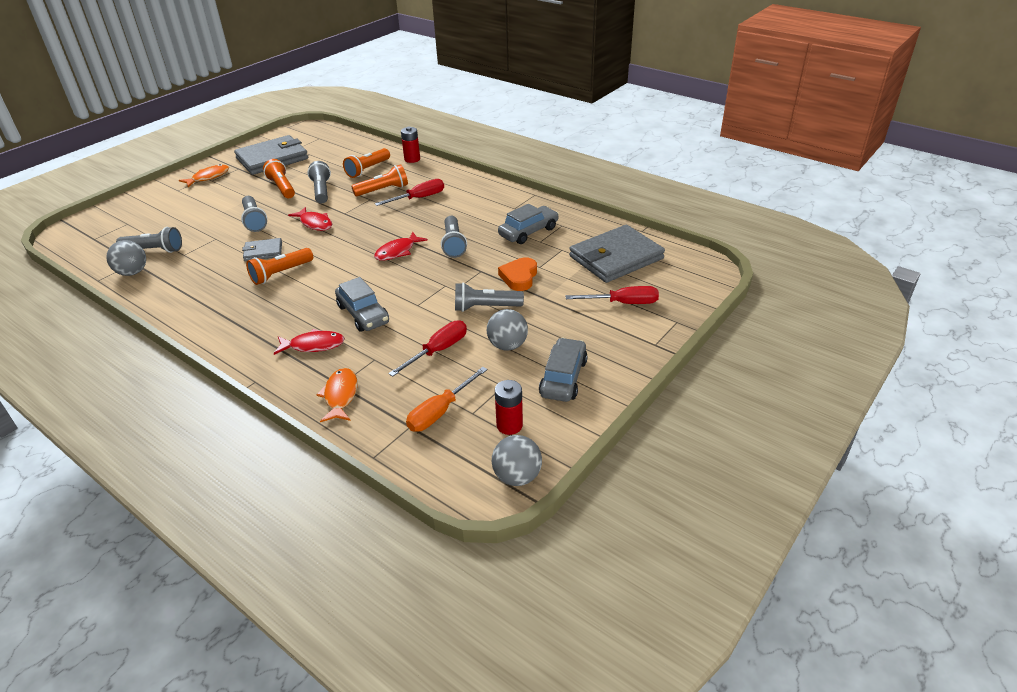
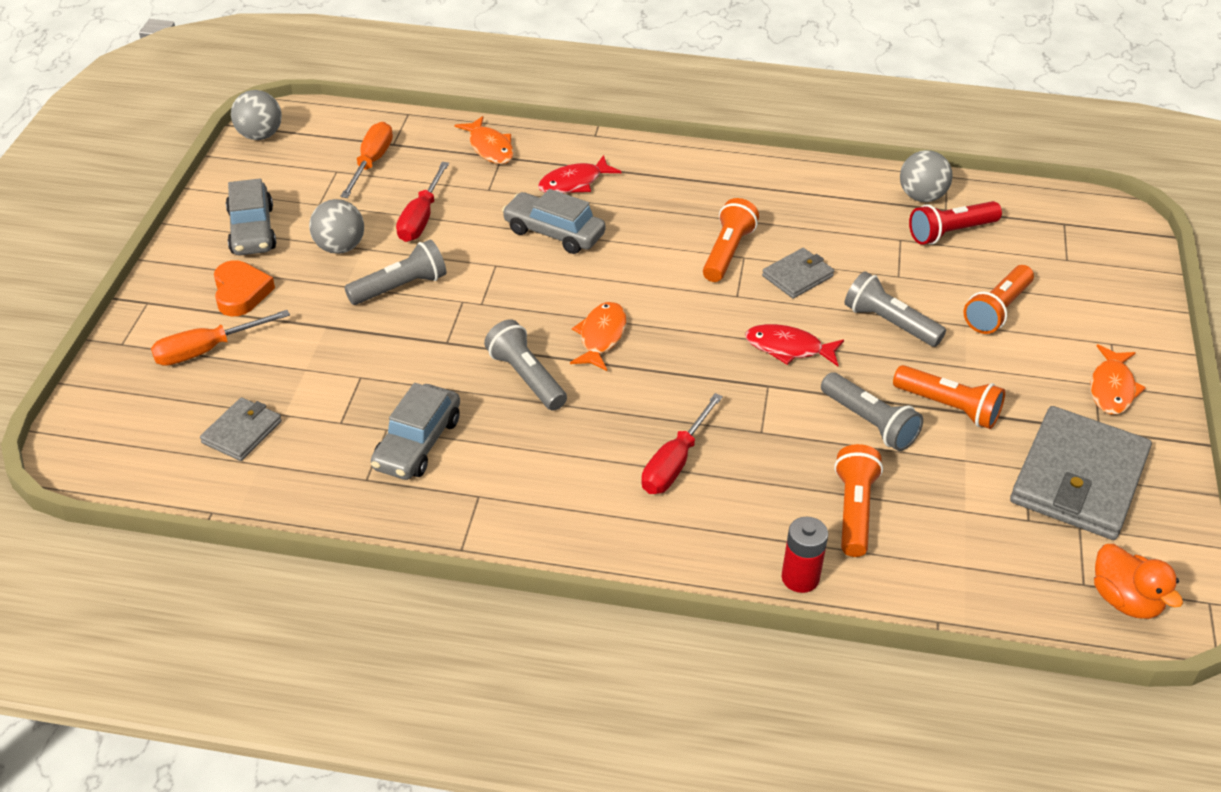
camera: 150 degrees right, 5 degrees up
grey flashlight [116,227,182,253] -> red flashlight [909,201,1002,245]
orange flashlight [351,164,408,196] -> orange flashlight moved to [963,265,1034,334]
red fish [374,232,428,261] -> orange fish [570,302,627,371]
red battery [495,380,523,435] -> none
orange heart [498,257,537,291] -> orange heart moved to [214,260,275,316]
red screwdriver [565,286,659,304] -> orange screwdriver [151,310,290,366]
grey wallet [569,225,665,283] -> grey wallet [200,397,282,461], size x0.49
none -> orange duck [1094,544,1183,619]

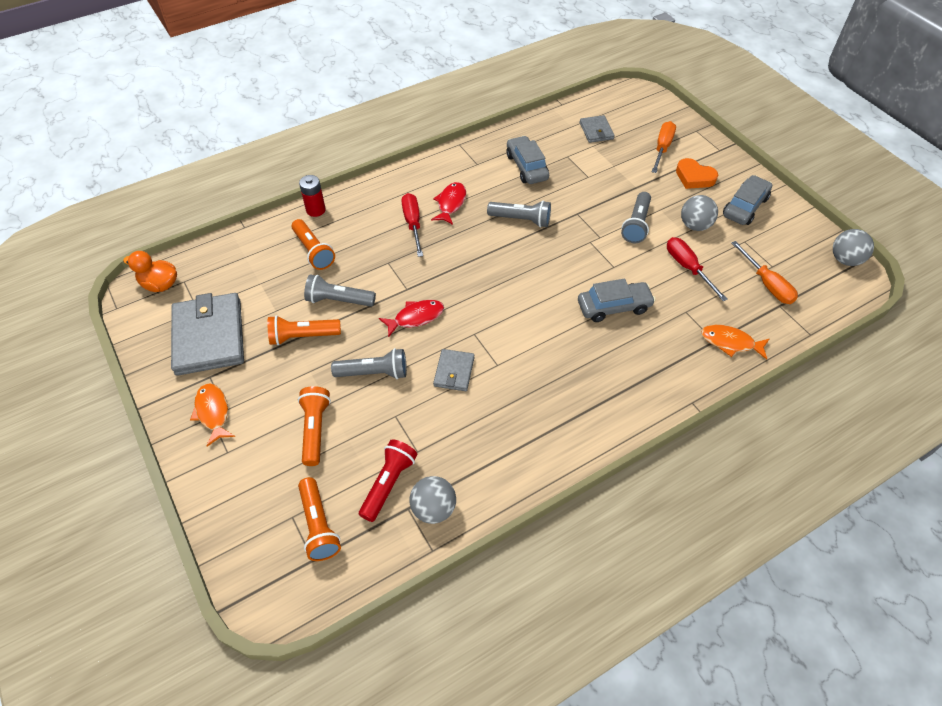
camera: 140 degrees right, 10 degrees up
grey car [226,179,276,255] -> grey car turned 90 degrees clockwise [723,175,772,225]
red fish [538,155,622,193] -> red fish moved to [431,182,466,225]
orange fish [570,302,627,371] -> none
orange flashlight [703,198,759,282] -> orange flashlight moved to [298,477,341,561]

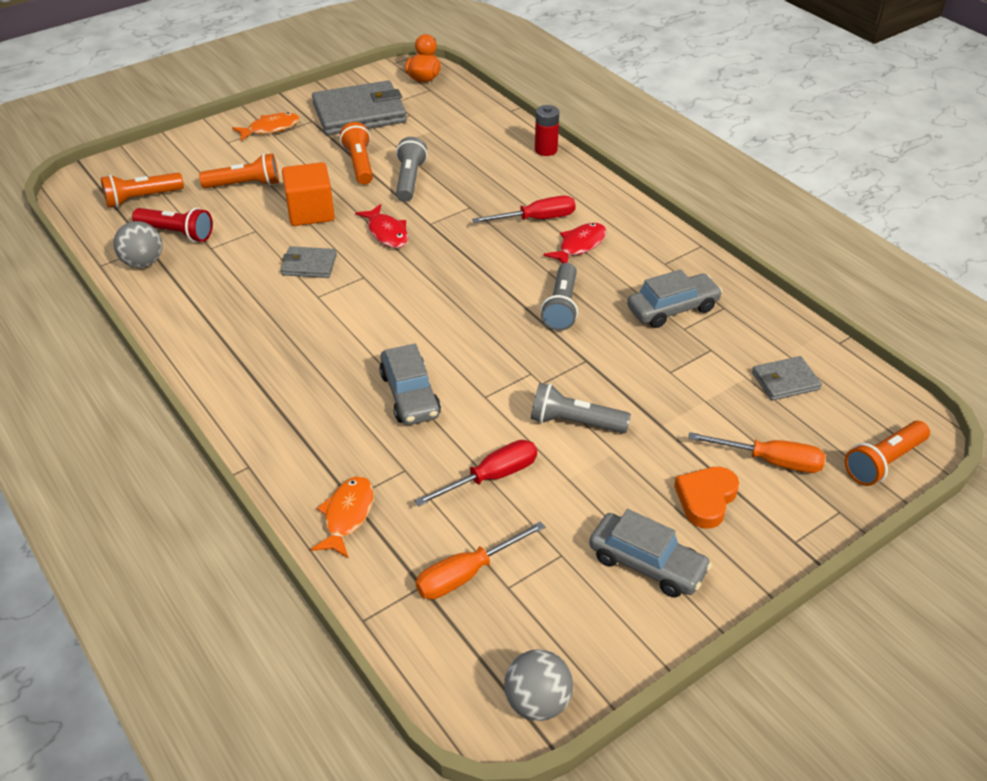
camera: 85 degrees right, 10 degrees down
orange flashlight [292,219,335,270] -> orange flashlight moved to [845,421,930,486]
grey flashlight [331,348,407,379] -> orange cube [282,162,335,226]
red fish [431,182,466,225] -> red fish turned 60 degrees counterclockwise [543,223,607,264]
grey ball [681,195,718,231] -> none

